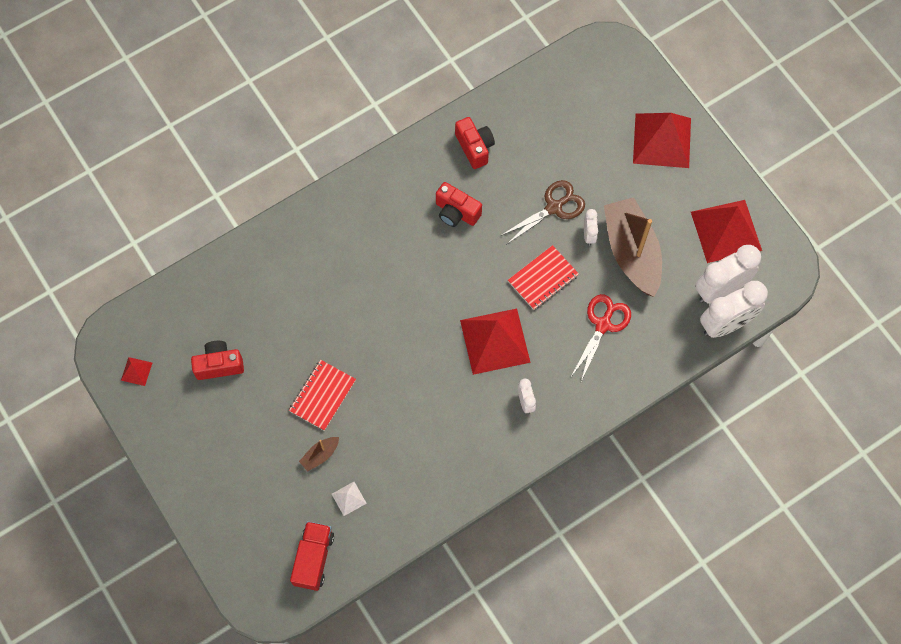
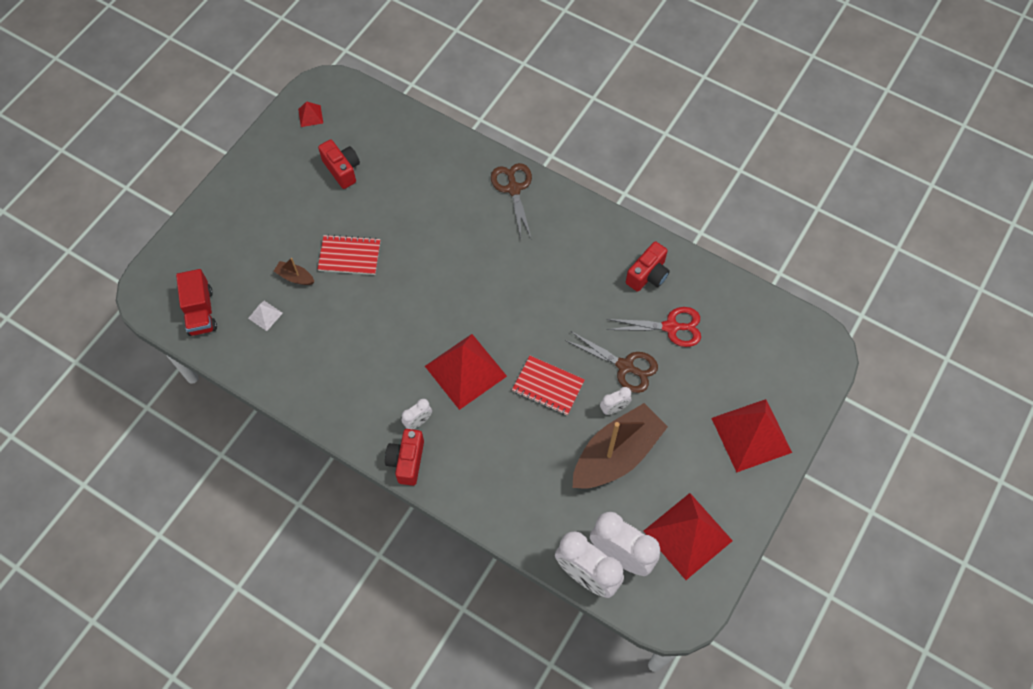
camera: 65 degrees right, 5 degrees down
red truck [290,521,334,591] -> red truck turned 90 degrees clockwise [176,269,217,336]
red camera [436,182,482,227] -> red camera moved to [385,429,424,486]
red scissors [572,294,631,381] -> red scissors moved to [606,307,701,347]
none -> brown scissors [491,163,532,238]

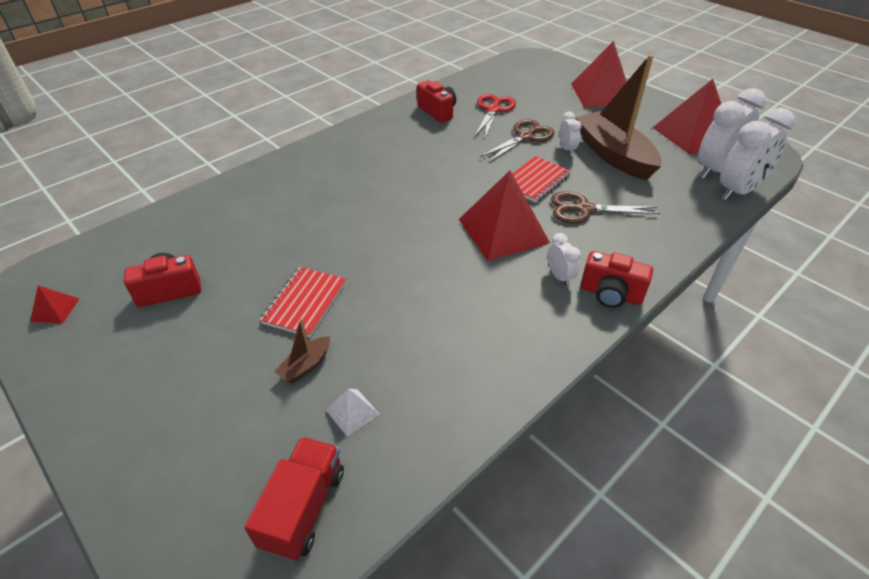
camera: 75 degrees left, 20 degrees down
red truck [176,269,217,336] -> red truck turned 75 degrees counterclockwise [244,437,344,561]
brown scissors [491,163,532,238] -> brown scissors moved to [551,191,661,223]

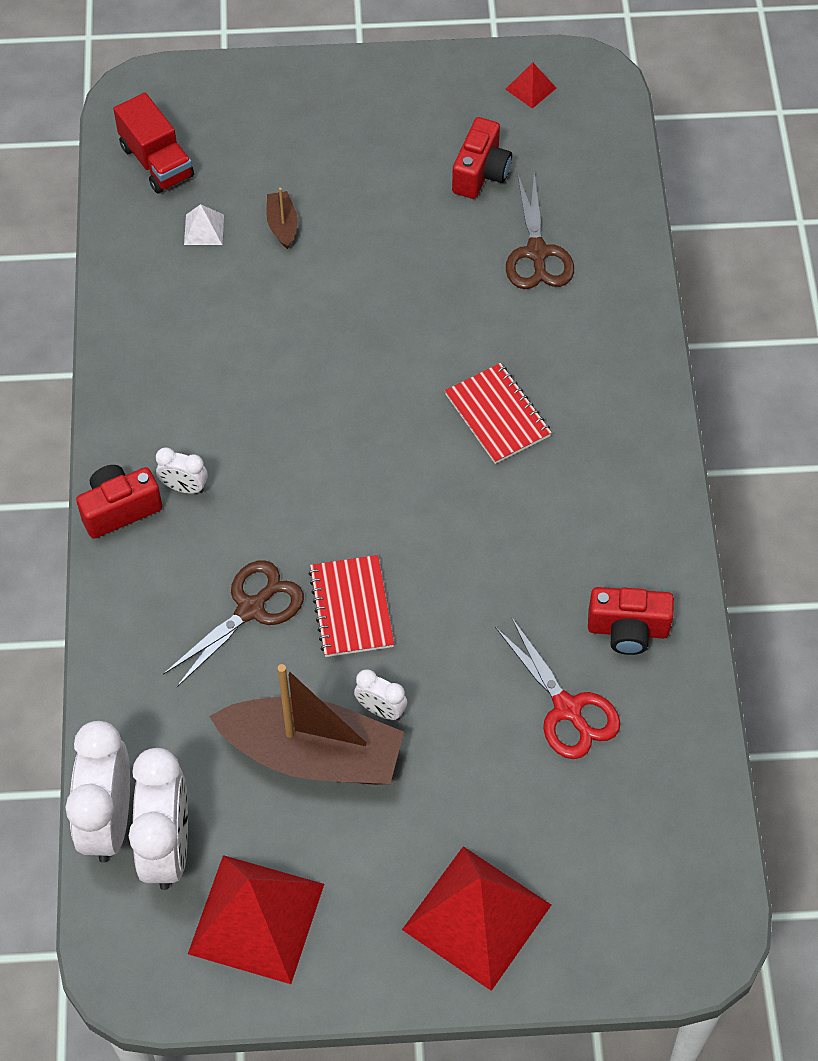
camera: 130 degrees right, 15 degrees up
red notebook [260,267,346,337] -> red notebook moved to [445,363,552,464]
red pyramid [459,171,550,261] -> none
brown scissors [480,119,555,162] -> brown scissors moved to [506,172,574,289]

